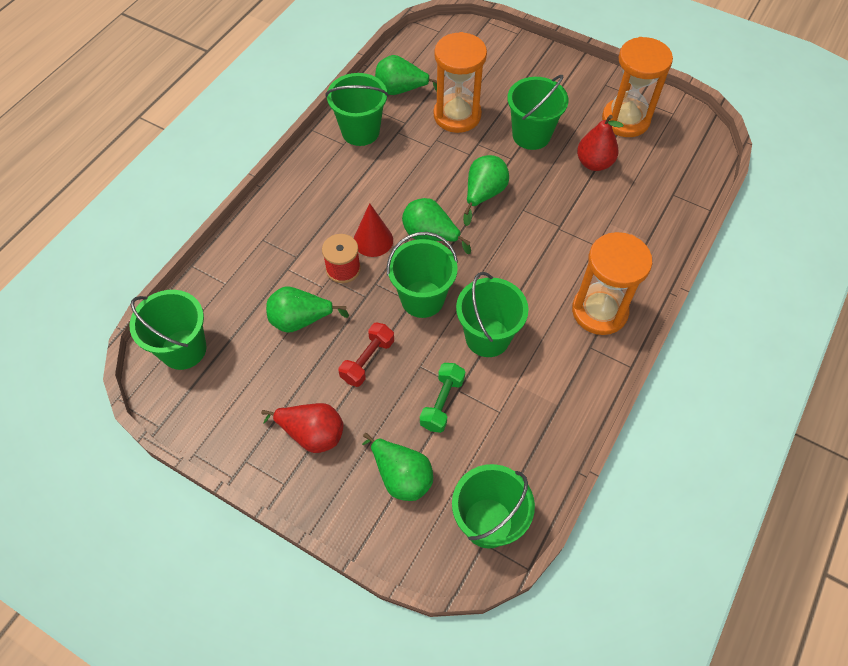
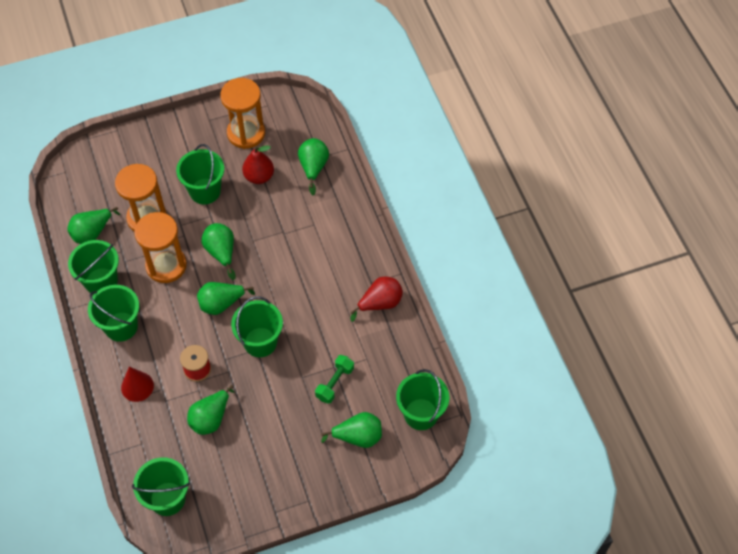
camera: 50 degrees left, 0 degrees up
red pear [261,403,344,453] -> red pear moved to [350,276,403,322]
red dumbbell [339,322,394,387] -> none
red cone [354,203,393,257] -> red cone moved to [121,367,154,402]
green dumbbell [420,363,465,433] -> green dumbbell turned 60 degrees clockwise [315,355,354,404]
green bucket [456,272,529,357] -> green bucket moved to [88,285,139,342]
orange hourglass [572,232,652,335] -> orange hourglass moved to [134,212,187,283]
none -> green pear [298,138,329,195]

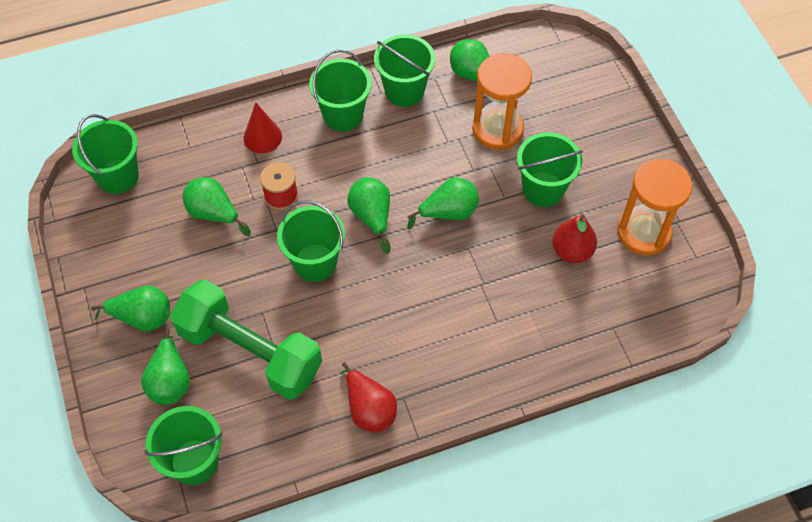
camera: 90 degrees right, 0 degrees up
orange hourglass [134,212,187,283] -> none
green pear [298,138,329,195] -> green pear moved to [91,286,170,331]
green dumbbell [315,355,354,404] -> green dumbbell [170,280,322,400], size x2.25

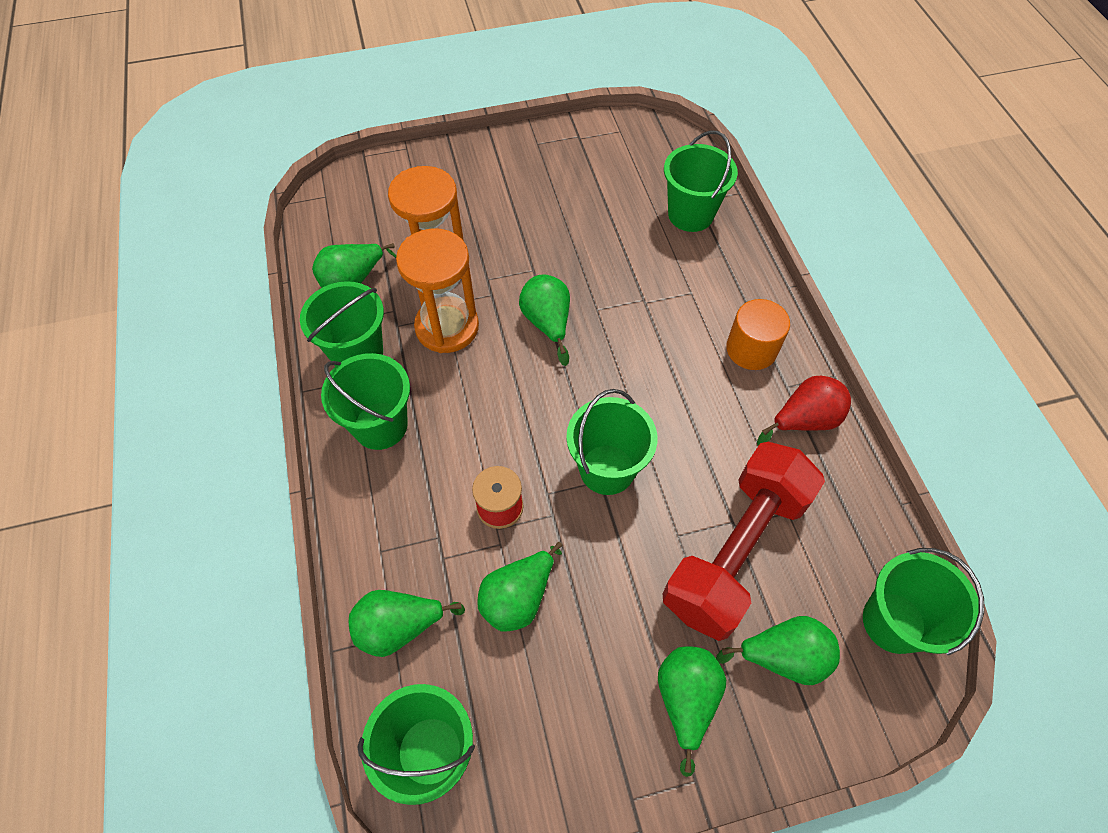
camera: 85 degrees left, 0 degrees up
green dumbbell [170,280,322,400] -> red dumbbell [663,442,825,641]
red cone [244,102,282,153] -> none
green pear [347,177,391,254] -> green pear moved to [349,590,465,657]
green bucket [517,132,583,207] -> green bucket moved to [664,130,738,232]
red pear [552,214,597,263] -> none
orange hourglass [617,159,692,256] -> orange hourglass moved to [396,228,479,353]
none -> orange cylinder [726,299,790,370]

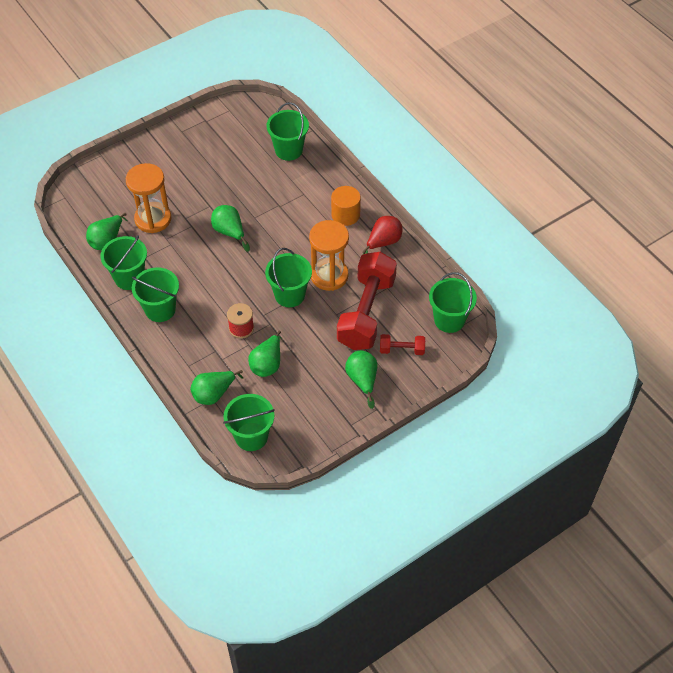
camera: 20 degrees left, 5 degrees down
orange hourglass [396,228,479,353] -> orange hourglass moved to [309,220,349,291]
green pear [716,616,840,685] -> red dumbbell [380,334,425,355]

